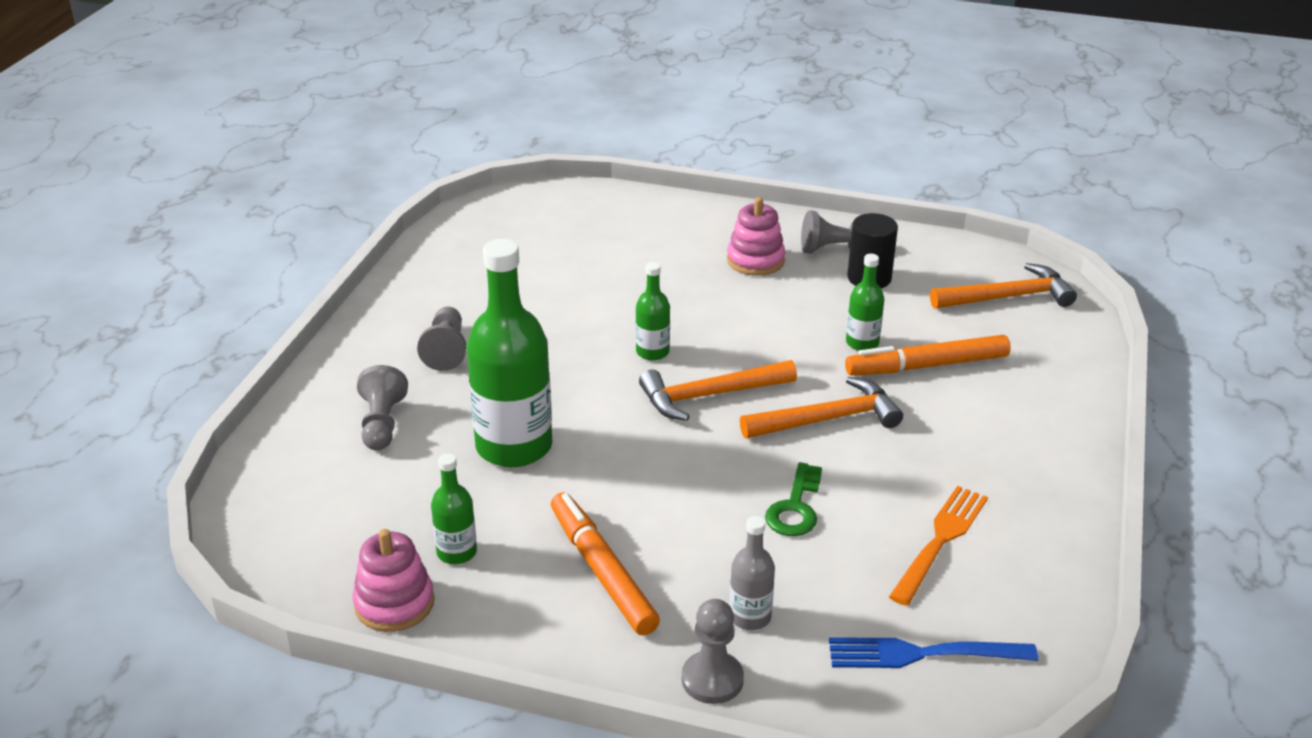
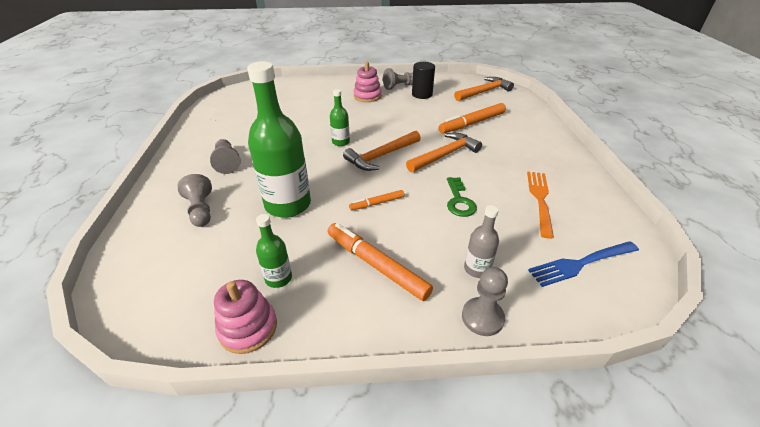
camera: 20 degrees left, 5 degrees up
green bottle [846,254,884,351] -> none
none -> orange marker [349,190,404,210]

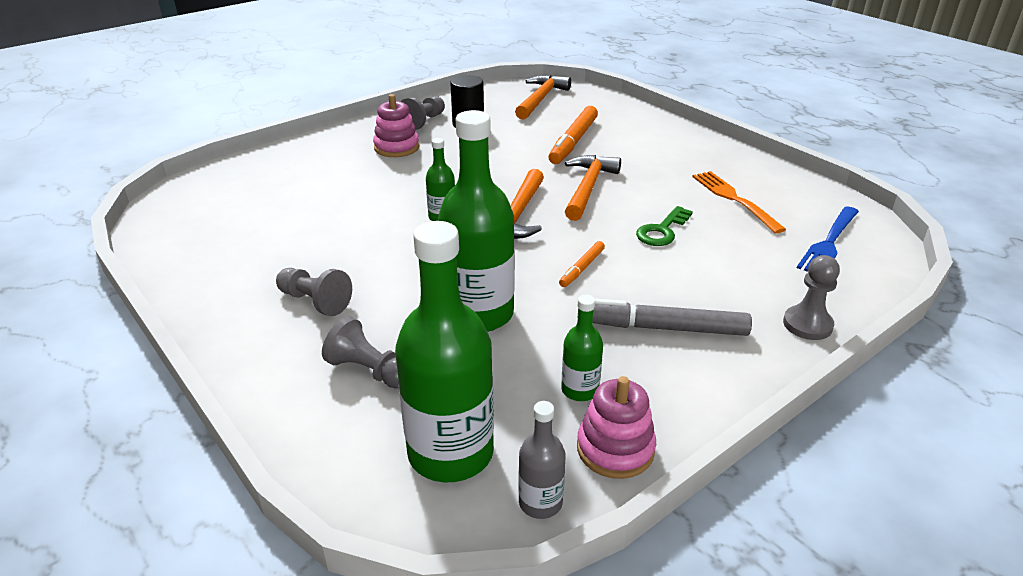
camera: 35 degrees left, 5 degrees down
orange marker [328,223,433,301] -> grey marker [578,299,752,336]
green key [447,177,477,217] -> green key turned 75 degrees clockwise [636,206,693,246]
grey bottle [464,205,499,278] -> grey bottle moved to [518,401,566,519]
none -> green bottle [395,221,494,483]

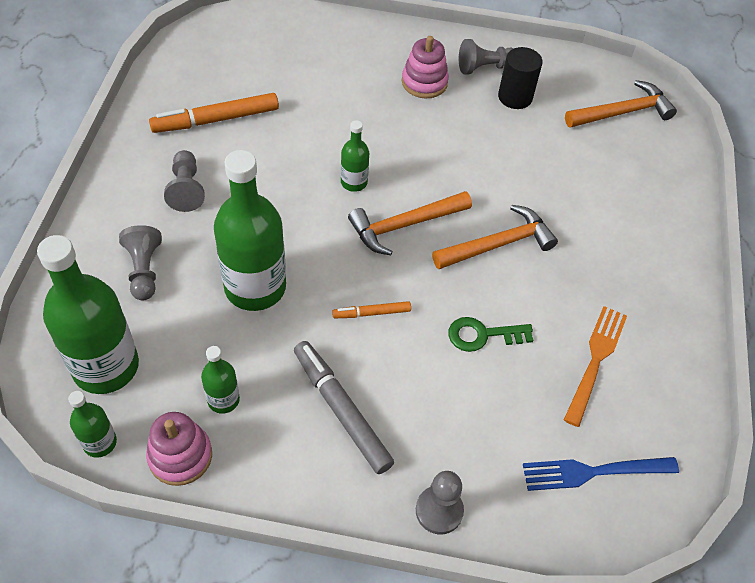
camera: 45 degrees right, 20 degrees up
grey bottle [518,401,566,519] -> green bottle [68,391,117,458]
orange marker [548,106,598,164] -> orange marker moved to [149,93,279,133]

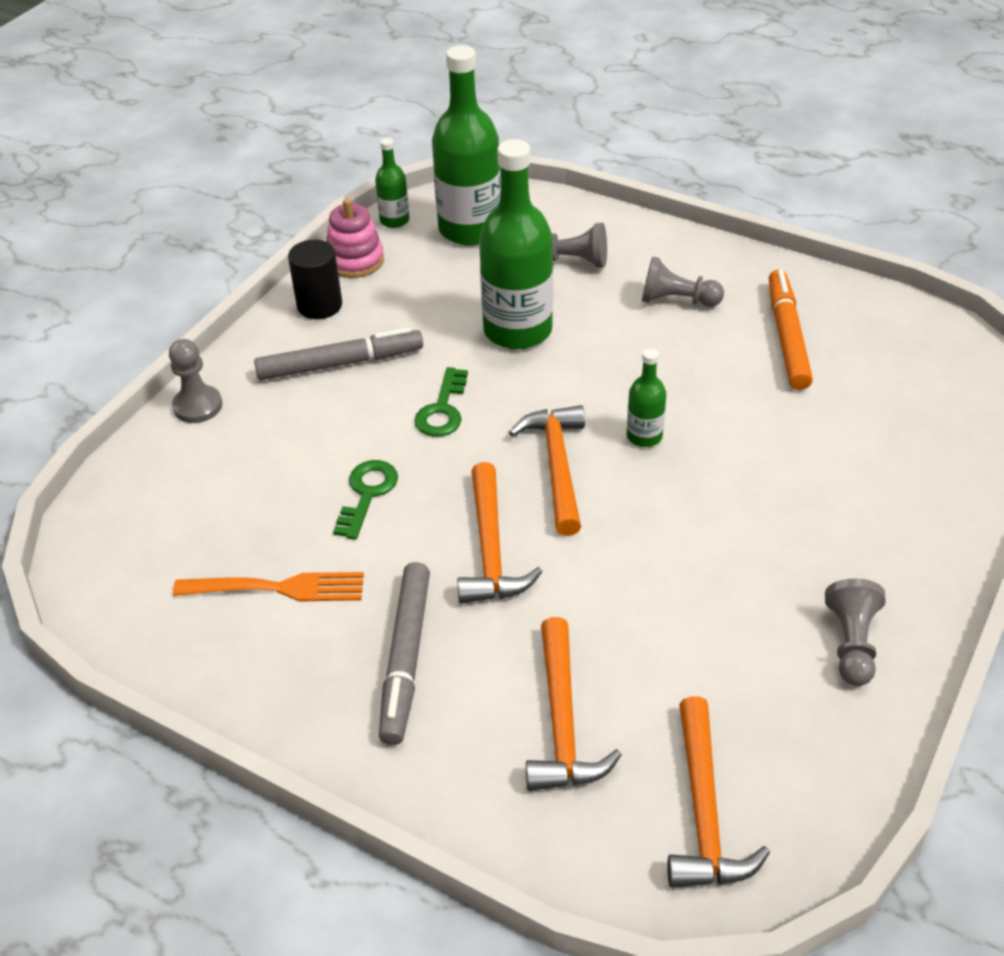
camera: 115 degrees right, 10 degrees down
green bottle [201,346,240,414] -> none
orange marker [332,301,411,318] -> green key [414,367,468,437]
pink stacking toy [402,36,449,98] -> none
black cylinder [498,47,543,109] -> black cylinder moved to [288,240,342,319]
blue fork [523,457,679,491] -> none
orange fork [564,306,627,427] -> orange fork turned 45 degrees counterclockwise [173,572,364,602]
none -> grey marker [379,562,430,745]
none -> orange hammer [526,617,622,791]

